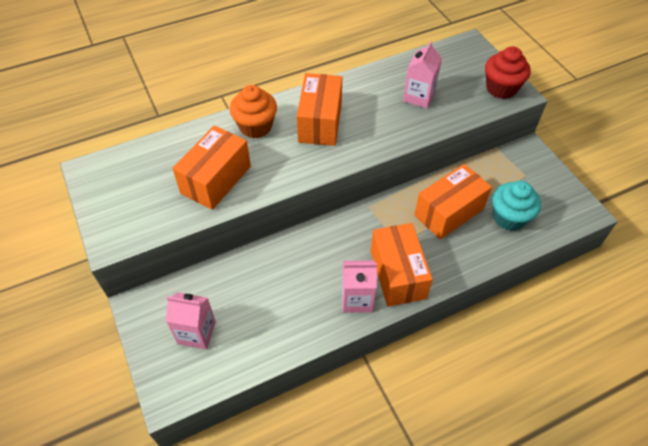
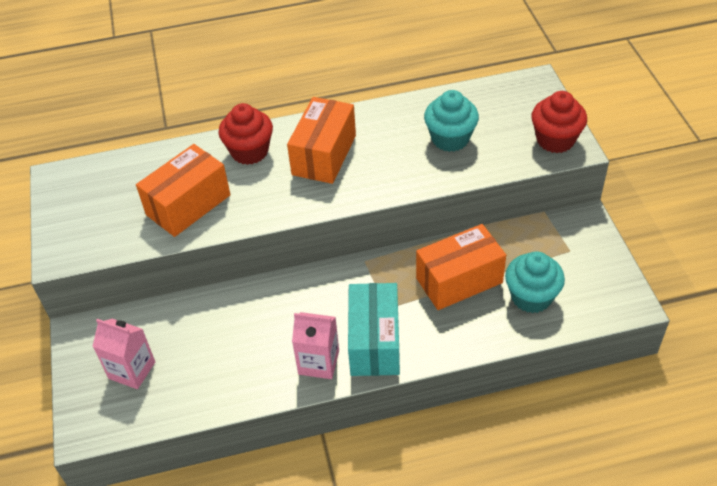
camera: 15 degrees right, 5 degrees down
orange cupcake [230,85,277,138] -> red cupcake [219,103,273,165]
orange box [371,223,433,306] -> turquoise box [348,283,400,376]
pink carton [403,41,442,108] -> turquoise cupcake [424,90,479,152]

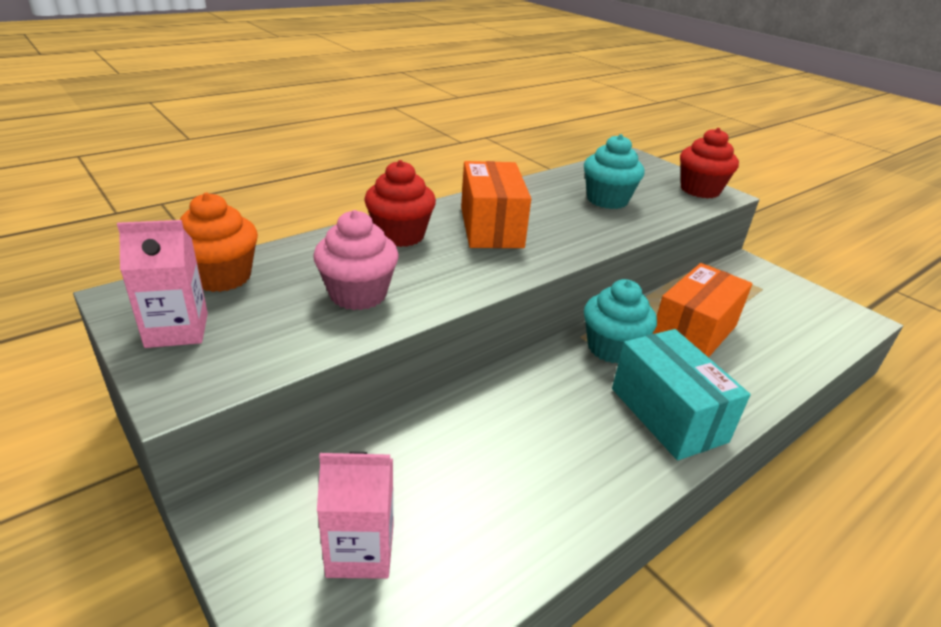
camera: 30 degrees left, 15 degrees down
orange box [136,144,231,237] -> pink cupcake [313,210,399,310]
pink carton [292,312,339,379] -> pink carton moved to [117,220,208,348]
turquoise cupcake [505,251,565,313] -> turquoise cupcake moved to [584,279,657,363]
none -> orange cupcake [180,193,258,292]

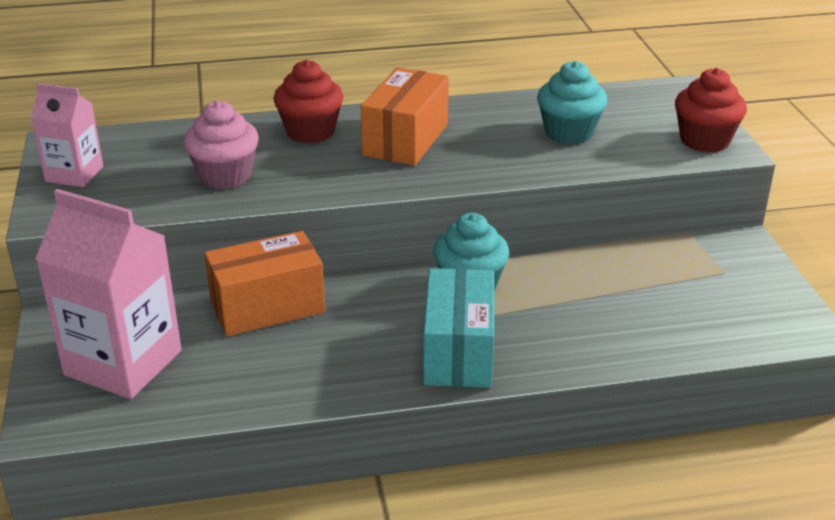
camera: 30 degrees right, 0 degrees up
orange cupcake [180,193,258,292] -> none
pink carton [317,452,393,579] -> pink carton [35,189,182,399], size x1.75
orange box [652,263,752,357] -> orange box moved to [204,231,325,336]

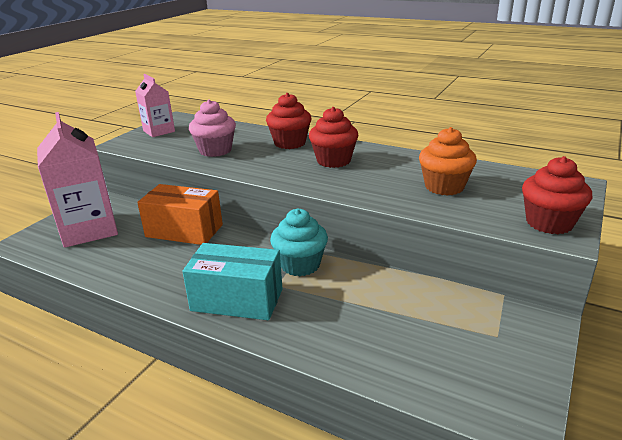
camera: 40 degrees right, 5 degrees down
orange box [361,67,449,166] -> red cupcake [309,107,359,168]
turquoise box [423,268,494,388] -> turquoise box turned 60 degrees clockwise [182,243,283,320]
turquoise cupcake [537,61,607,145] -> orange cupcake [419,127,477,196]

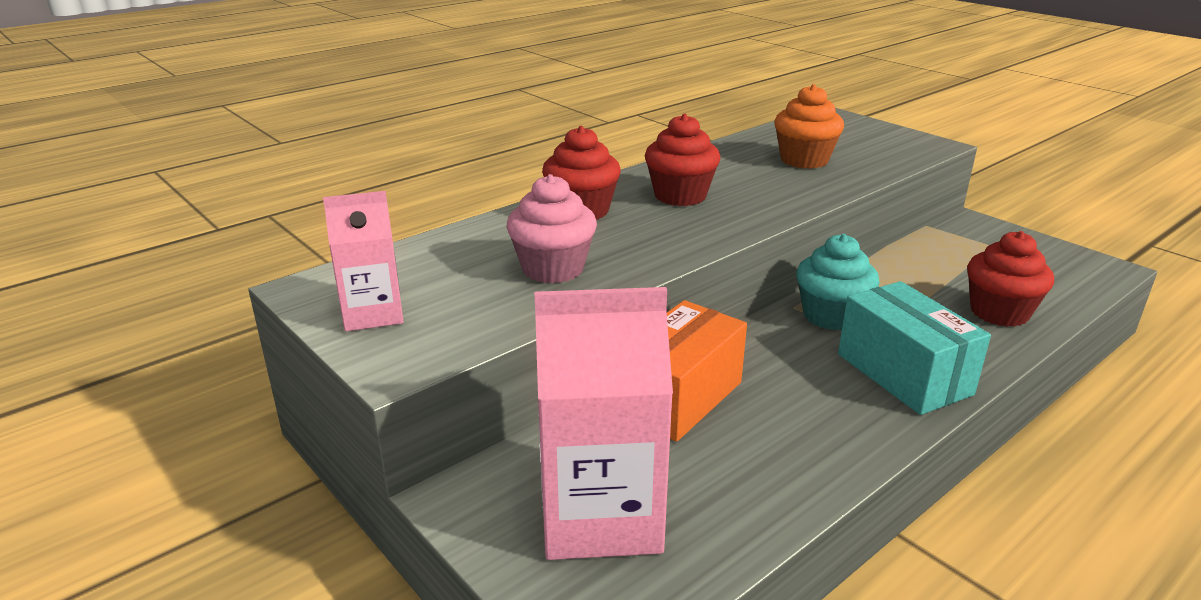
camera: 70 degrees left, 0 degrees up
turquoise box [182,243,283,320] -> turquoise box turned 60 degrees counterclockwise [838,281,991,415]
red cupcake [522,156,592,234] -> red cupcake moved to [967,231,1054,327]

